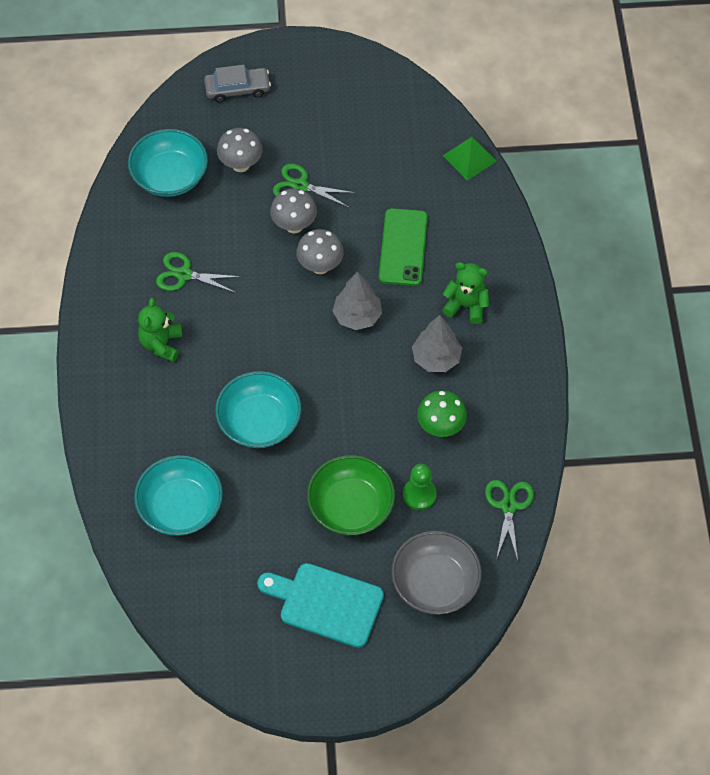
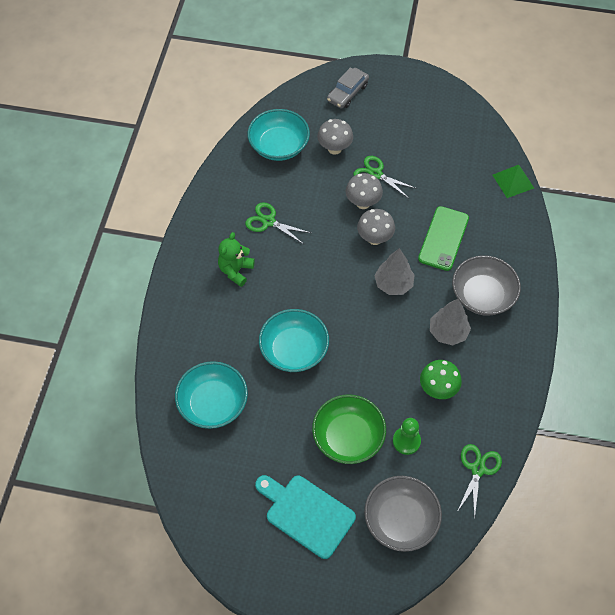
camera: 15 degrees right, 0 degrees up
grey car [204,65,271,102] -> grey car turned 120 degrees clockwise [327,67,369,109]
green teddy bear [442,262,489,324] -> grey bowl [452,255,521,316]

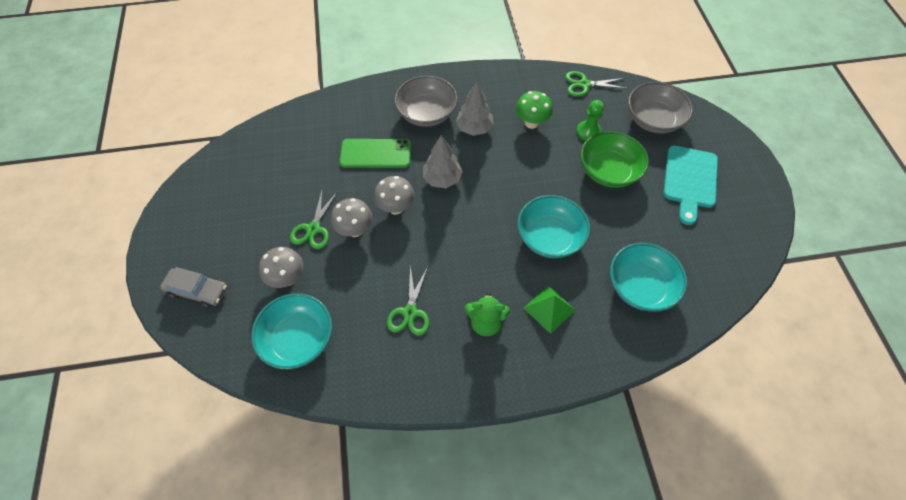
camera: 110 degrees left, 0 degrees up
green pyramid [493,165,534,198] -> green pyramid moved to [523,285,575,334]

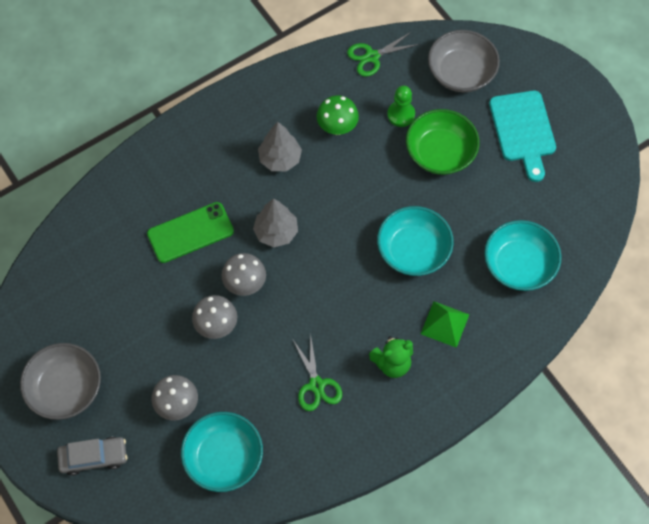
camera: 25 degrees left, 5 degrees up
green scissors [290,188,338,249] -> none
grey bowl [394,76,458,127] -> grey bowl moved to [20,343,101,420]

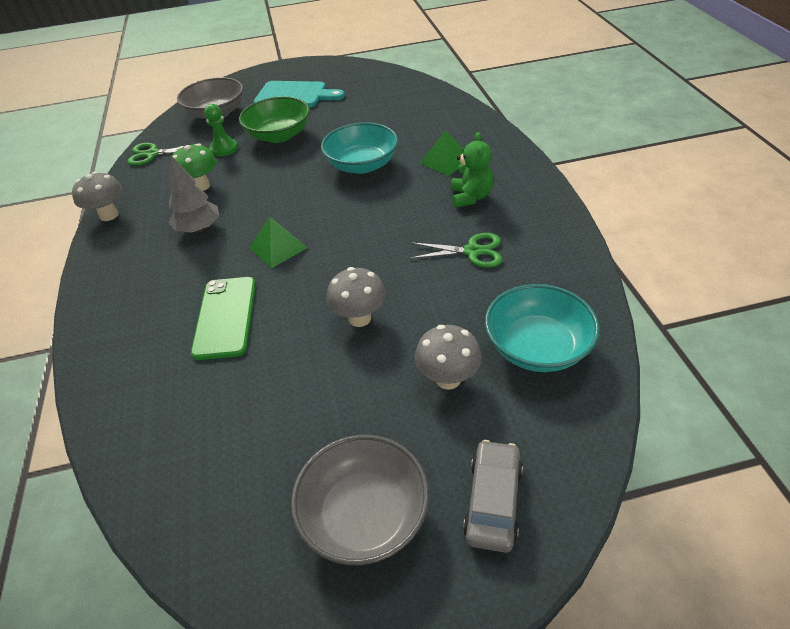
camera: 65 degrees left, 20 degrees down
grey mushroom [222,253,266,296] -> grey mushroom moved to [72,172,122,221]
grey tree [253,198,298,247] -> green pyramid [249,217,308,268]
green scissors [347,32,420,77] -> green scissors turned 90 degrees clockwise [127,143,202,166]
turquoise bowl [484,220,562,291] -> none

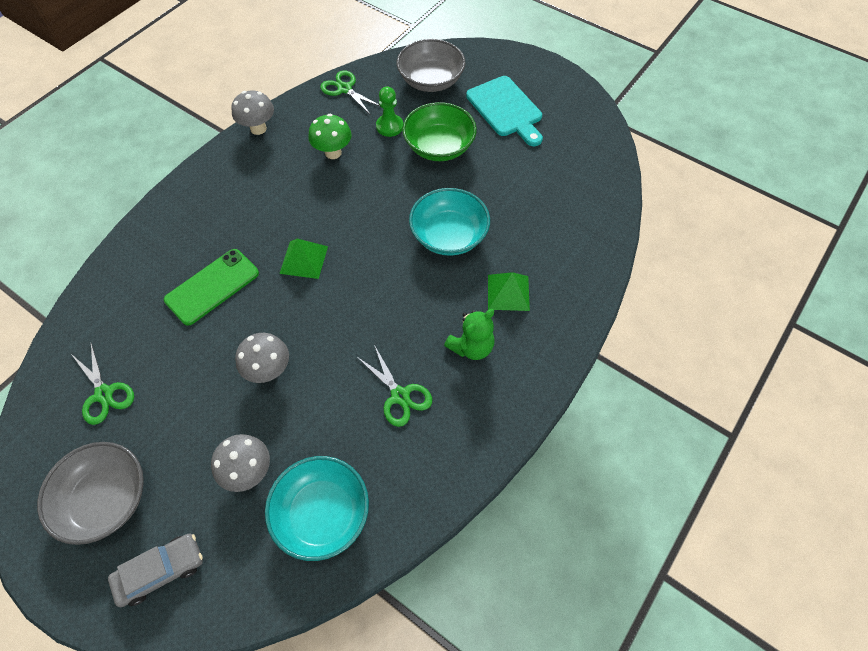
camera: 45 degrees right, 15 degrees up
grey tree [168,155,219,233] -> none
none -> green scissors [71,343,134,425]

